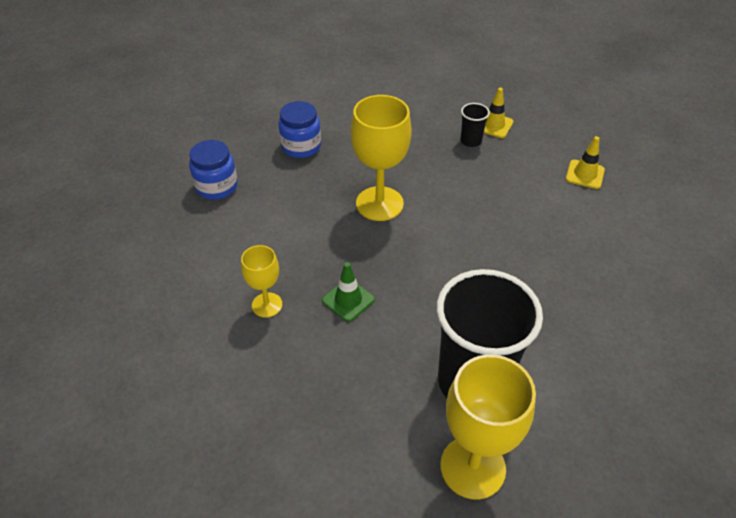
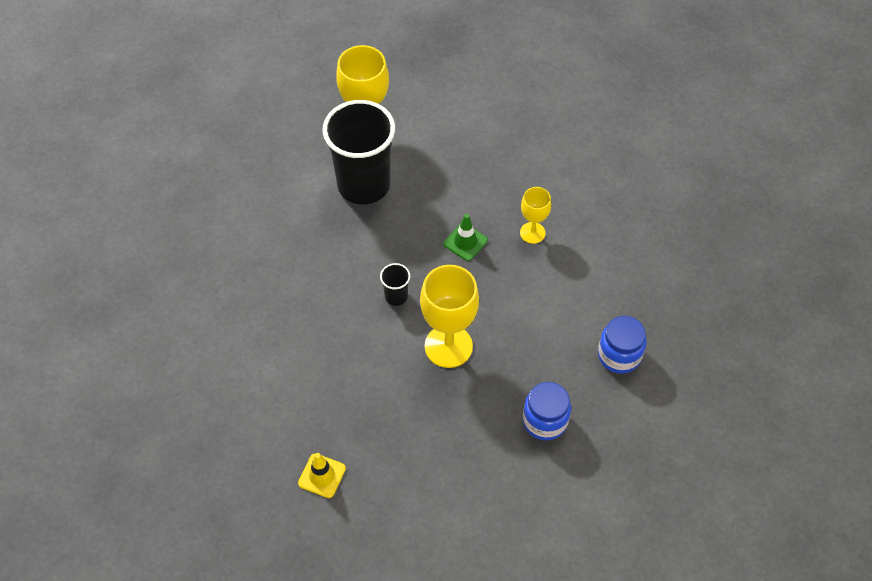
camera: 175 degrees right, 10 degrees up
black cup [461,103,490,147] -> black cup moved to [380,263,410,306]
yellow traffic cone [566,136,605,189] -> none

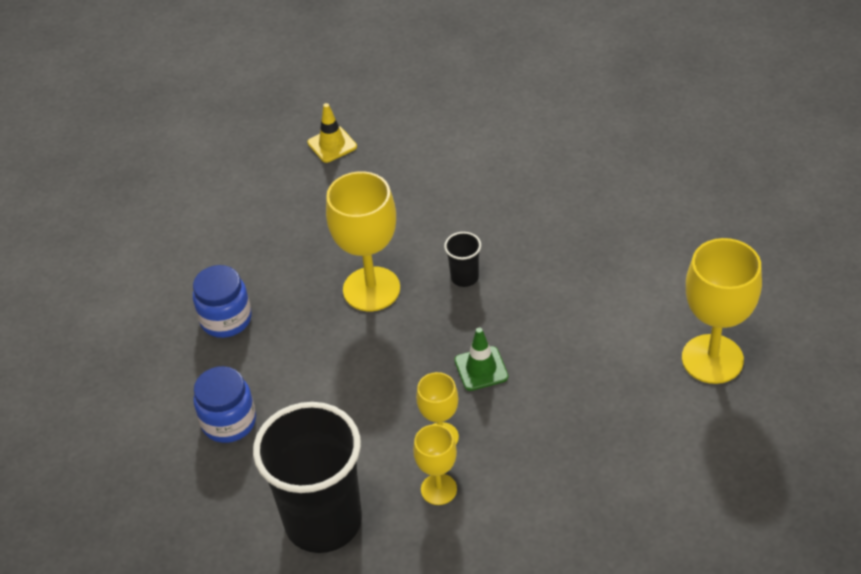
camera: 130 degrees right, 10 degrees down
black cup [322,100,395,205] -> black cup moved to [253,402,362,553]
none -> yellow goblet [413,424,457,505]

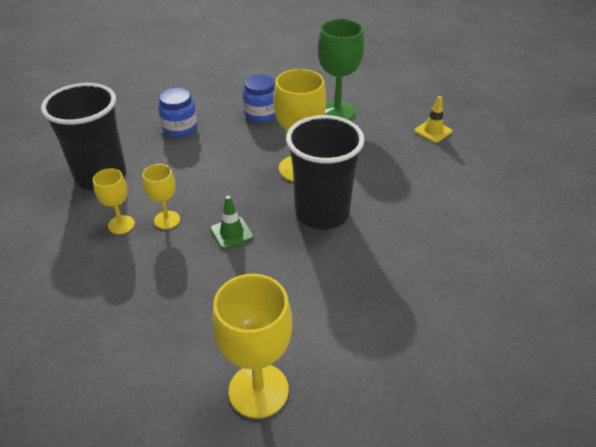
camera: 75 degrees right, 5 degrees down
black cup [444,232,481,287] -> black cup [286,115,365,230], size x2.44
none -> green goblet [318,19,364,120]

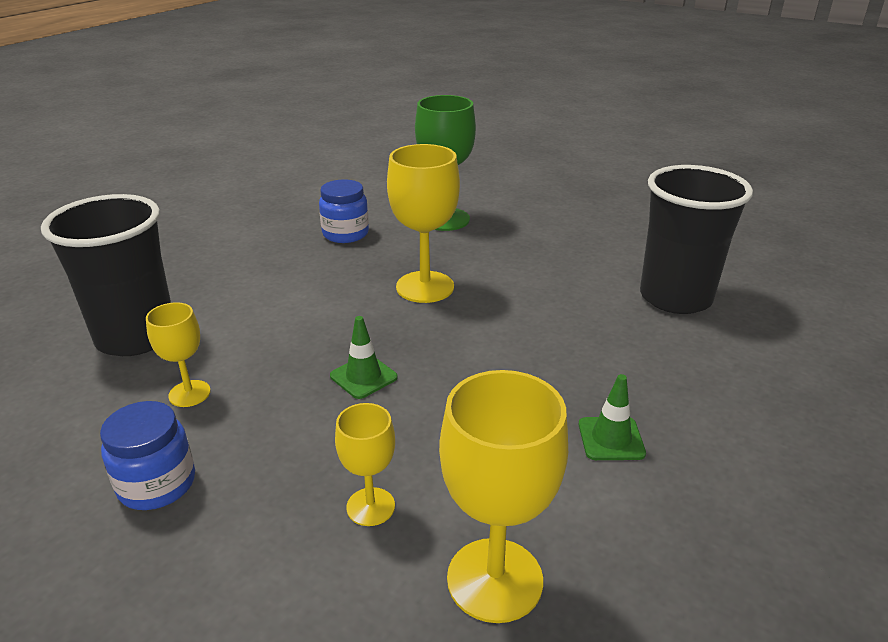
camera: 15 degrees left, 10 degrees down
yellow goblet [142,164,180,229] -> yellow goblet moved to [335,403,395,526]
blue jar [158,88,197,137] -> blue jar moved to [100,401,195,510]
black cup [286,115,365,230] -> black cup moved to [640,165,753,314]
yellow traffic cone [415,96,453,143] -> none
none -> green traffic cone [579,374,646,460]

